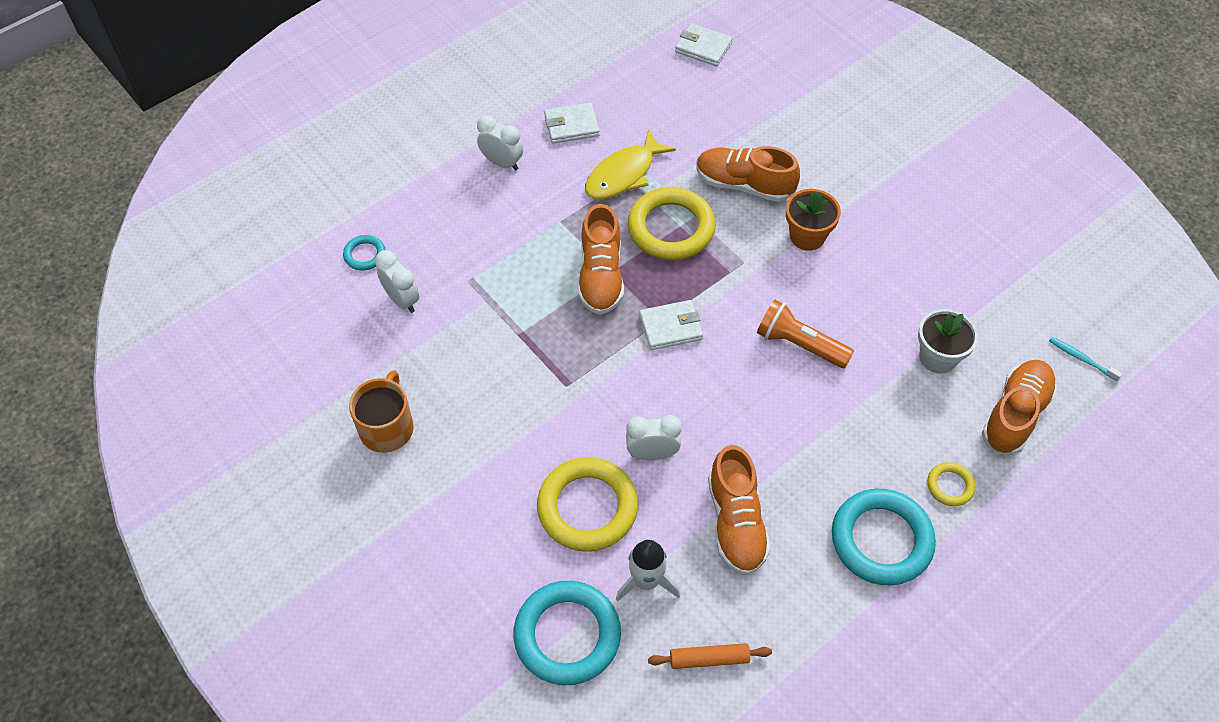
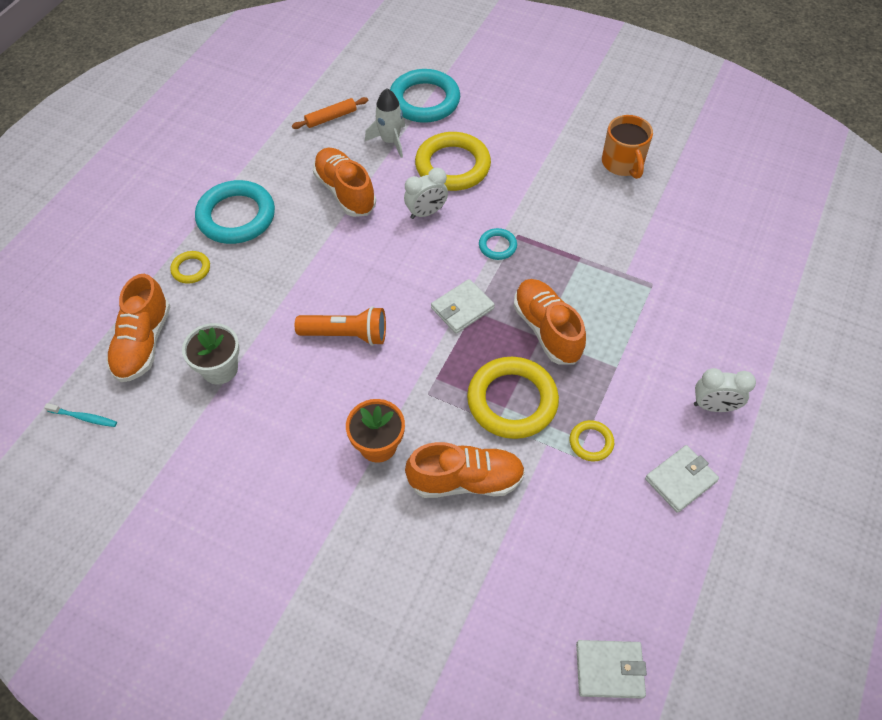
camera: 155 degrees right, 0 degrees up
turquoise ring [343,235,385,270] -> turquoise ring moved to [479,228,517,260]
white clock [375,250,419,313] -> none
yellow fish [585,129,676,199] -> yellow ring [570,420,614,462]

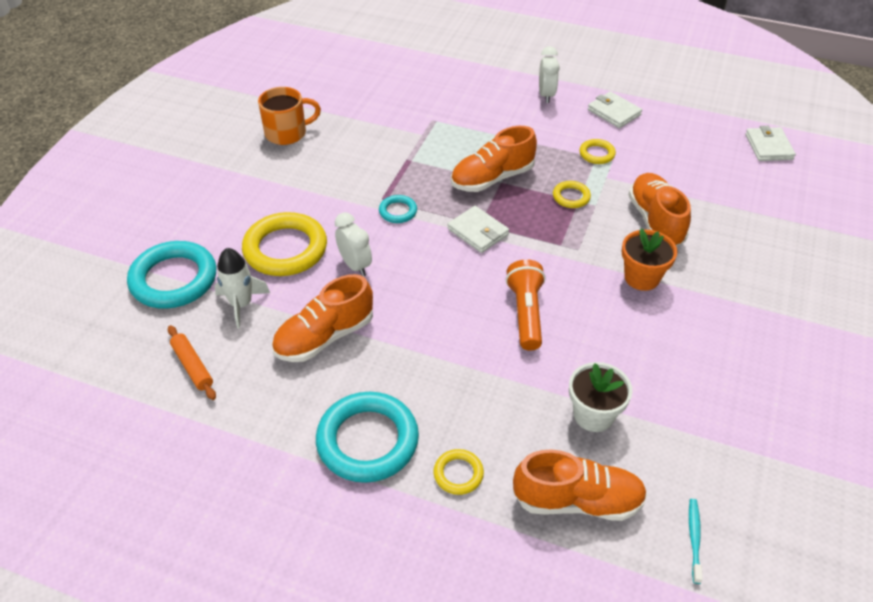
camera: 95 degrees left, 10 degrees down
yellow ring [467,357,559,439] -> yellow ring [553,181,591,208], size x0.48

